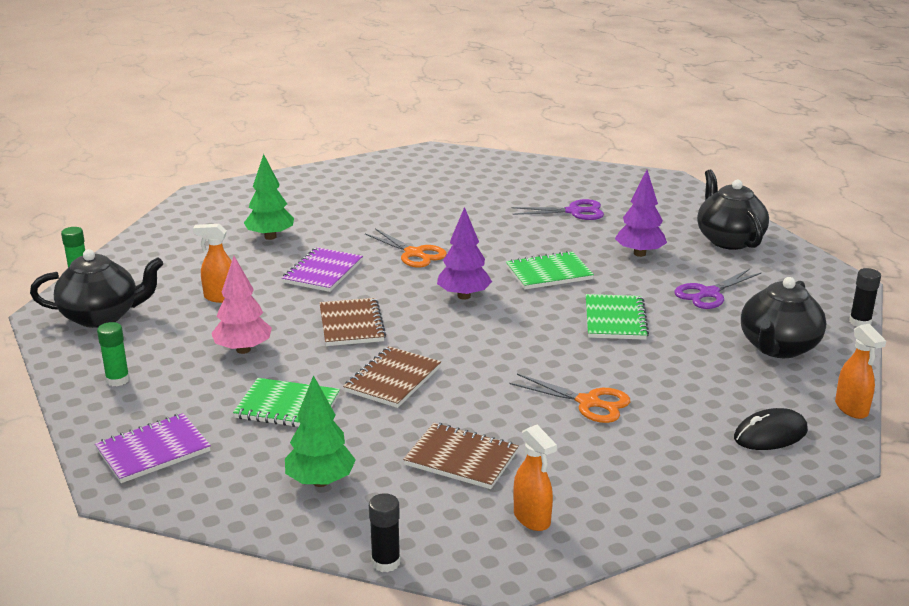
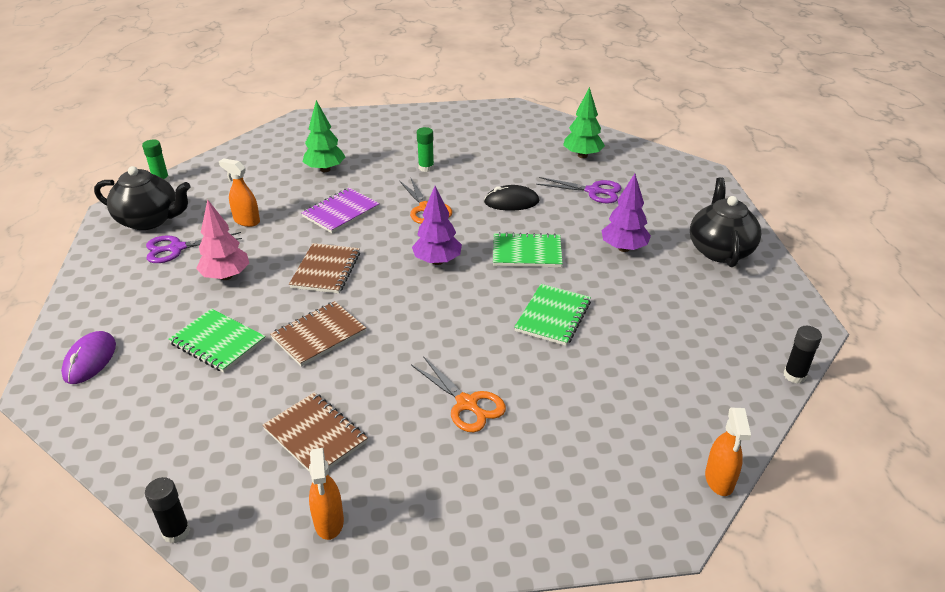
camera: 20 degrees right, 10 degrees up
purple notebook [95,413,211,483] -> purple mouse [61,331,116,384]
green glue stick [97,322,130,386] -> green glue stick moved to [417,127,434,172]
green tree [285,375,356,487] -> green tree moved to [563,87,605,158]
purple scissors [674,269,761,309] -> purple scissors moved to [146,232,242,263]
black mouse [734,408,808,450] -> black mouse moved to [484,185,539,211]
black teapot [741,277,826,358] -> none

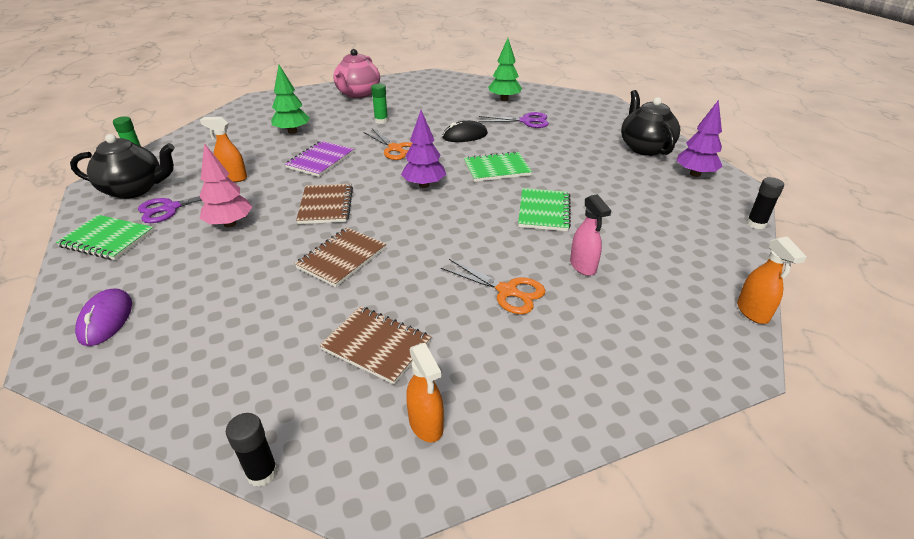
camera: 15 degrees left, 0 degrees up
green notebook [169,309,266,372] -> green notebook moved to [56,215,154,260]
purple tree [601,174,651,252] -> purple tree moved to [676,100,723,177]
none -> pink teapot [333,49,380,98]
none -> pink spray bottle [570,194,611,276]

